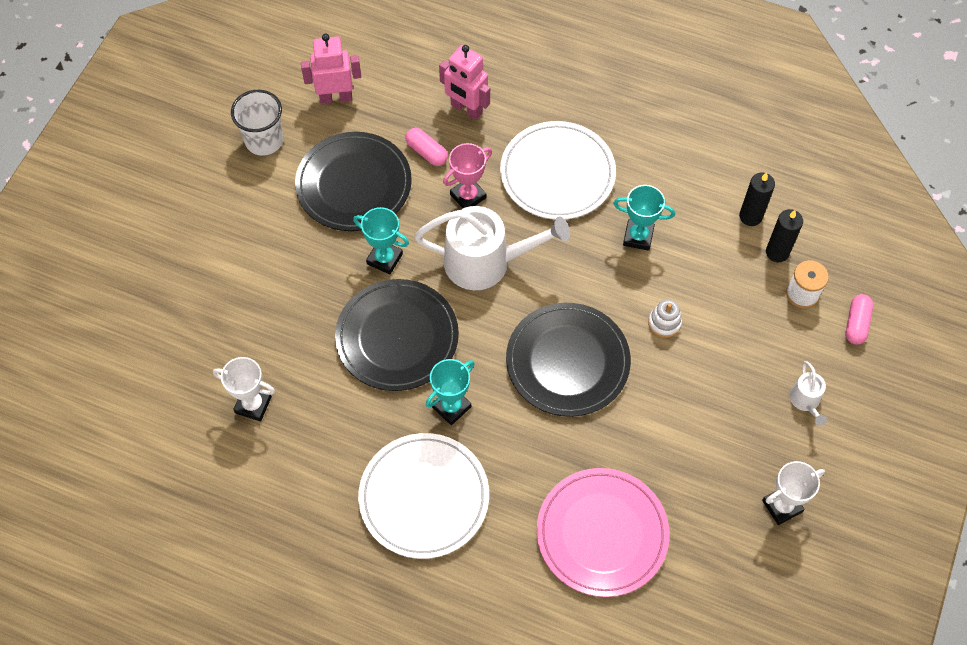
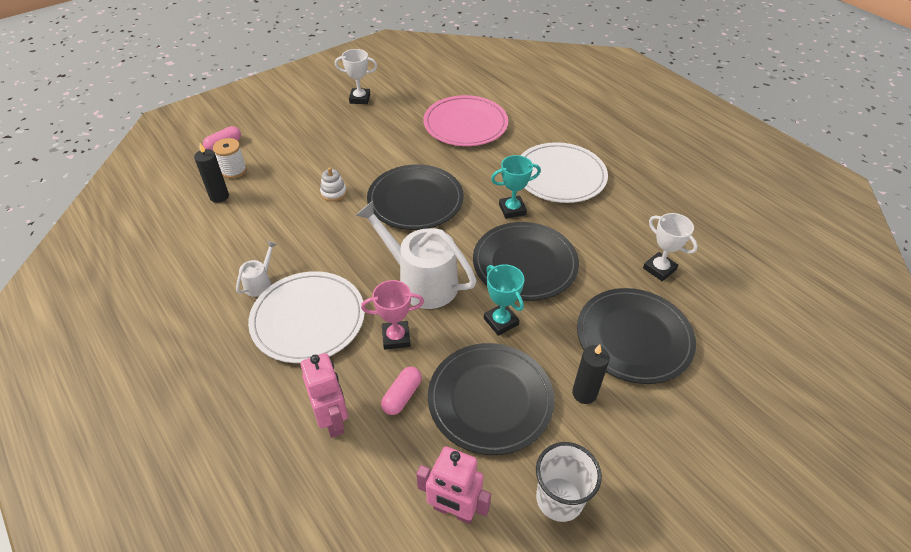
camera: 150 degrees left, 15 degrees down
pink capsule [406,128,448,166] -> pink capsule turned 45 degrees clockwise [381,367,422,415]
turquoise trophy [613,185,675,251] -> none
black candle [739,172,775,226] -> black candle moved to [572,344,610,404]
white watering can [789,361,827,426] -> white watering can moved to [236,241,277,297]
none -> black plate [577,288,696,384]

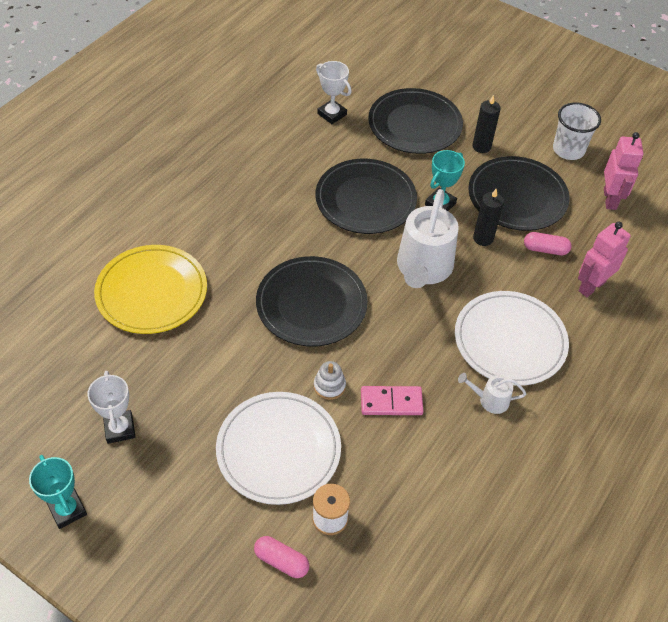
camera: 110 degrees left, 5 degrees up
black candle [194,143,229,203] -> black candle moved to [473,189,504,246]
pink trophy [361,280,424,350] -> none
pink plate [423,95,508,146] -> yellow plate [94,245,207,334]
turquoise trophy [491,155,541,219] -> turquoise trophy moved to [29,455,87,529]
white plate [520,142,608,203] -> white plate moved to [216,392,341,505]
white trophy [643,213,698,281] -> white trophy turned 75 degrees counterclockwise [316,61,352,124]
none -> pink domino [361,386,423,415]

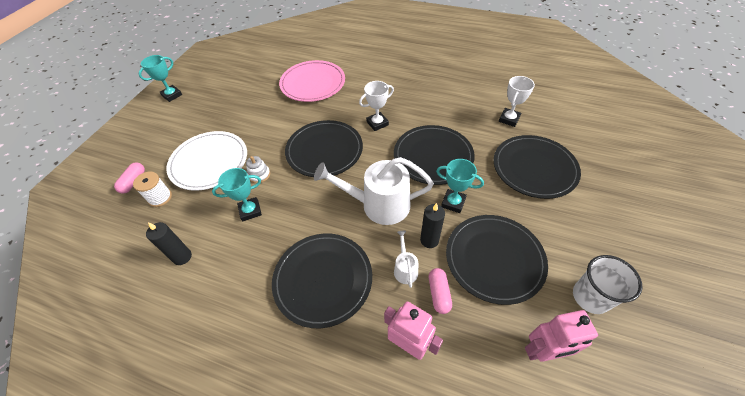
camera: 80 degrees right, 0 degrees up
white trophy [87,371,136,444] -> white trophy moved to [359,81,394,131]
yellow plate [94,245,207,334] -> pink plate [279,60,345,102]
pink domino [361,386,423,415] -> turquoise trophy [212,168,262,221]
white plate [455,291,569,386] -> black plate [272,234,372,328]
white watering can [458,373,526,414] -> white watering can moved to [394,231,418,288]
black candle [472,95,501,153] -> black candle moved to [146,222,192,265]

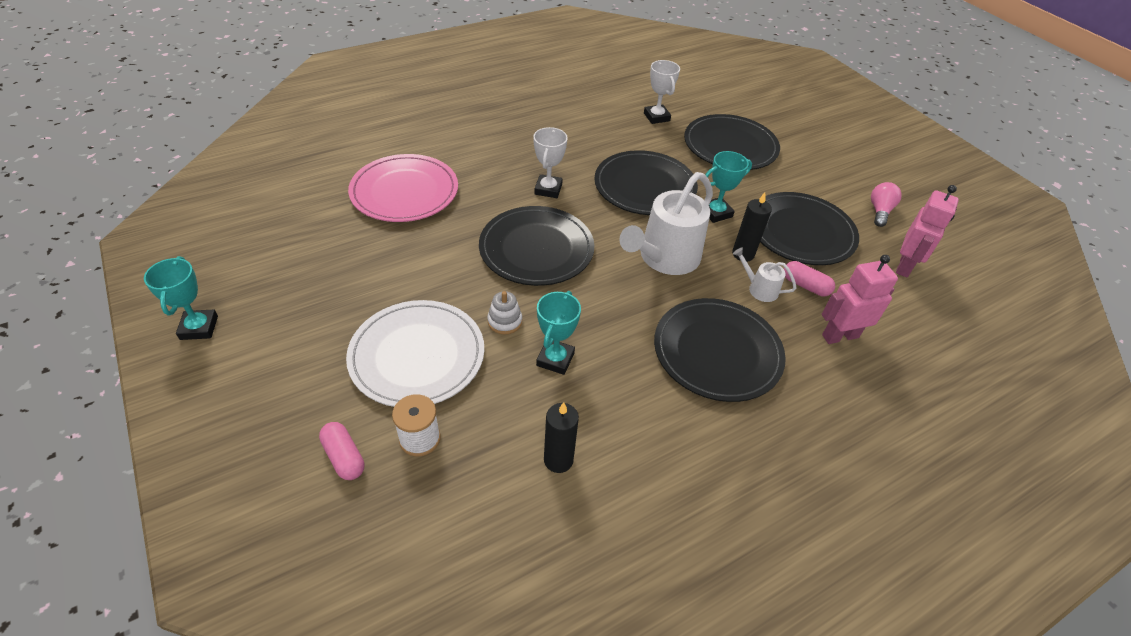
camera: 55 degrees left, 5 degrees down
white cup [573,255,643,314] -> pink light bulb [871,182,902,227]

